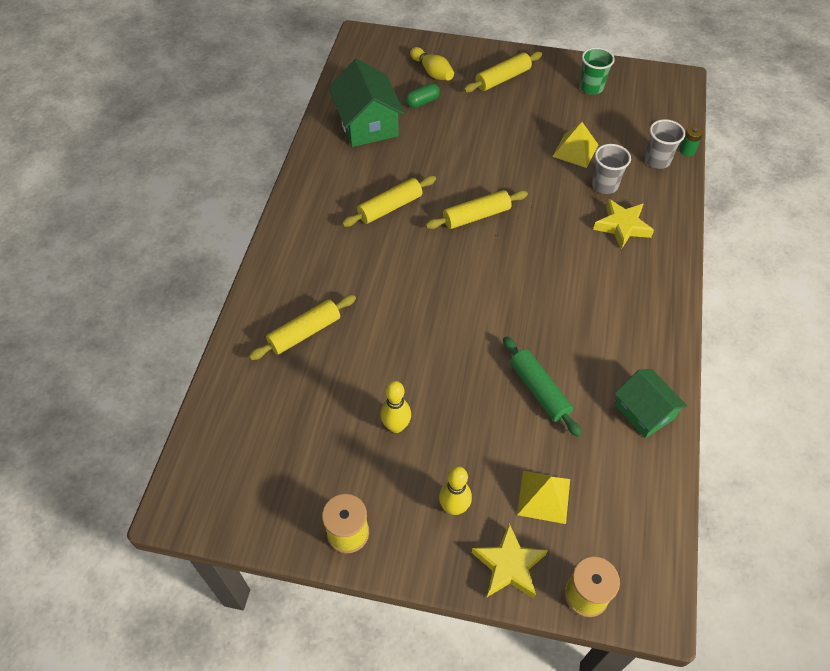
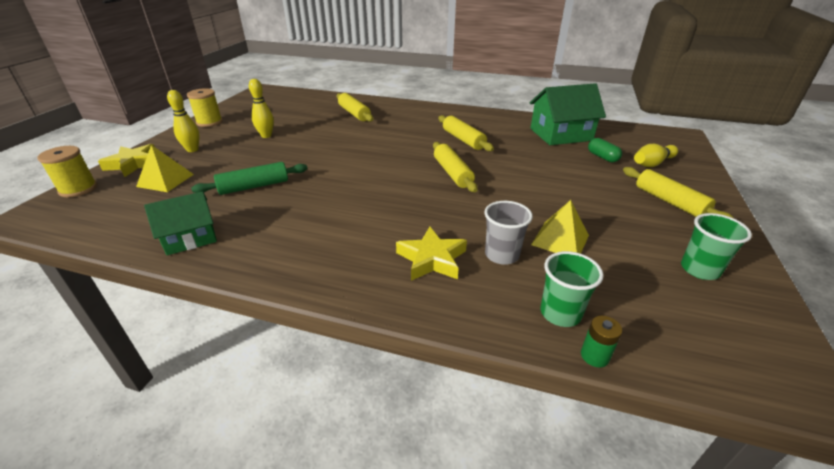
camera: 95 degrees right, 20 degrees down
grey cup [645,119,685,169] -> green cup [541,251,604,327]

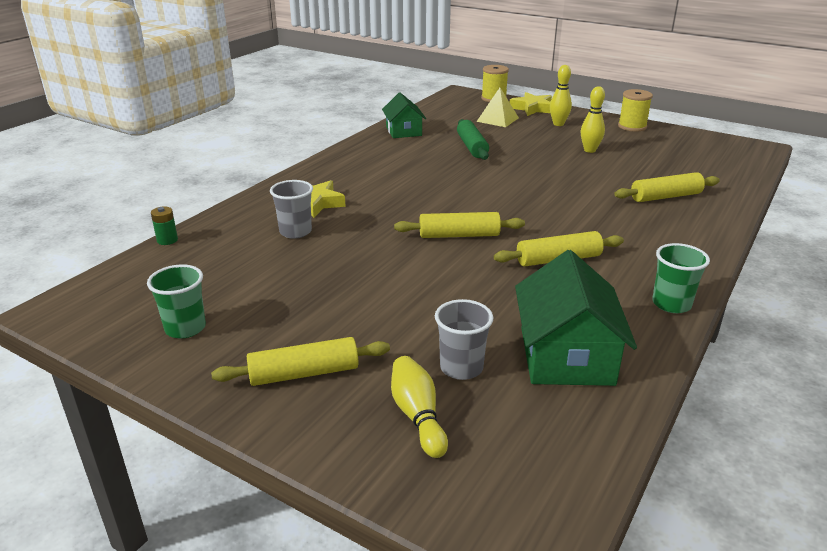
camera: 105 degrees right, 5 degrees down
yellow pyramid [531,200,589,254] -> none
green cup [541,251,604,327] -> green cup moved to [652,243,710,313]
green capsule [588,138,622,162] -> grey cup [435,299,493,380]

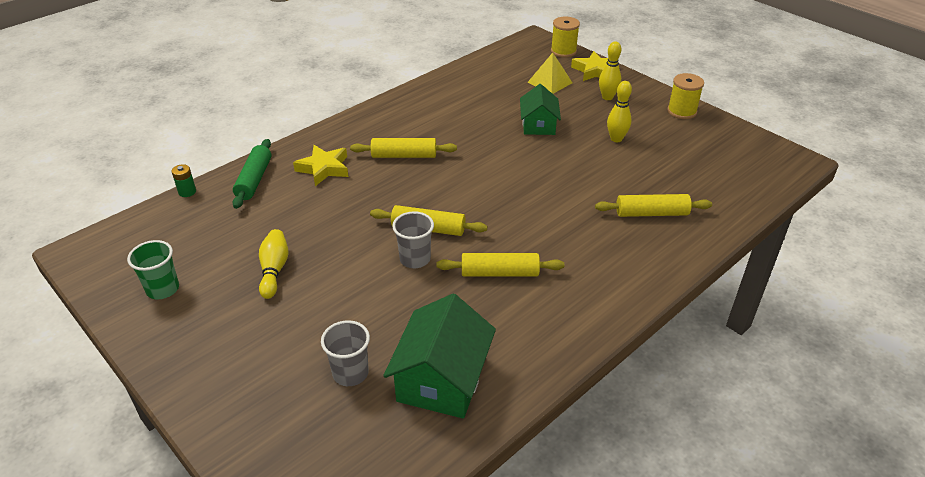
camera: 15 degrees right, 10 degrees up
yellow rolling pin [211,337,390,386] -> yellow rolling pin moved to [350,138,457,158]
grey cup [270,180,313,239] -> grey cup moved to [392,212,434,268]
green house [382,93,426,138] -> green house moved to [520,84,561,135]
yellow bowling pin [391,356,448,458] -> yellow bowling pin moved to [259,229,289,299]
green rolling pin [457,119,489,160] -> green rolling pin moved to [232,139,271,209]
green cup [652,243,710,313] -> none

